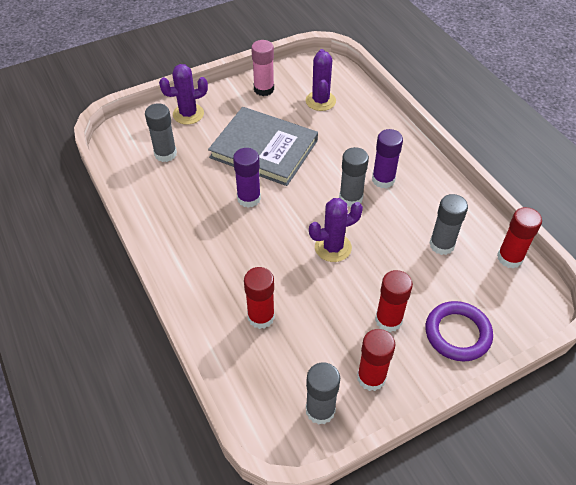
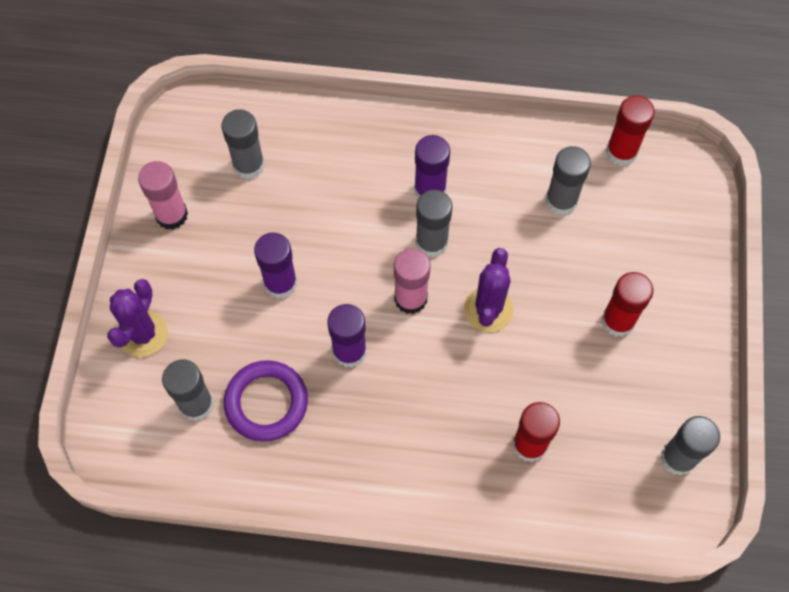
camera: 55 degrees left, 15 degrees up
grey book [208,107,318,186] -> purple glue stick [254,232,297,299]
purple cactus [305,49,336,111] -> grey glue stick [221,109,265,180]
red glue stick [357,329,395,391] -> none
purple ring [425,301,493,361] -> purple ring moved to [224,360,308,442]
none -> pink glue stick [394,249,430,314]

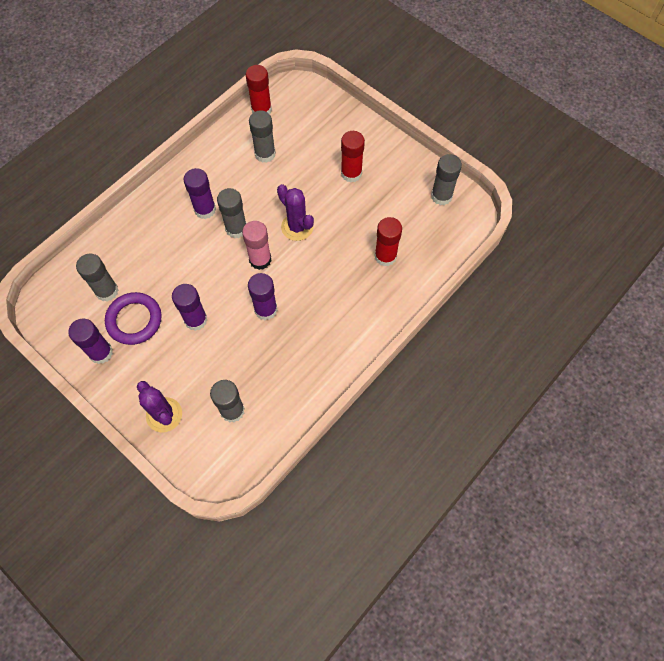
camera: 55 degrees left, 0 degrees up
pink glue stick [138,161,188,230] -> purple glue stick [68,319,113,364]
purple ring [224,360,308,442] -> purple ring moved to [105,292,162,345]

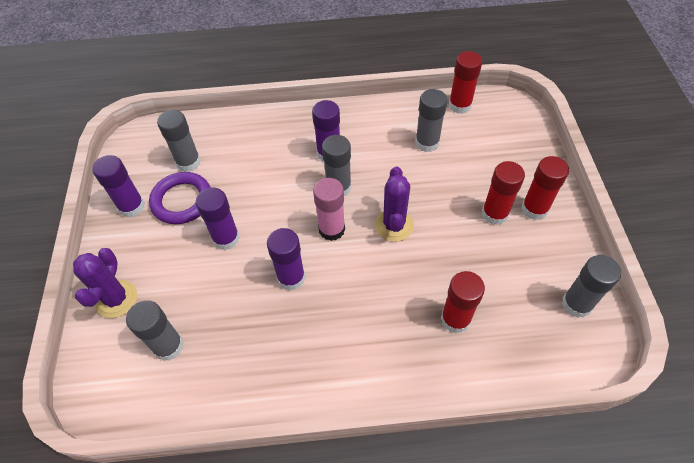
camera: 45 degrees right, 10 degrees down
none -> red glue stick [521,156,569,220]

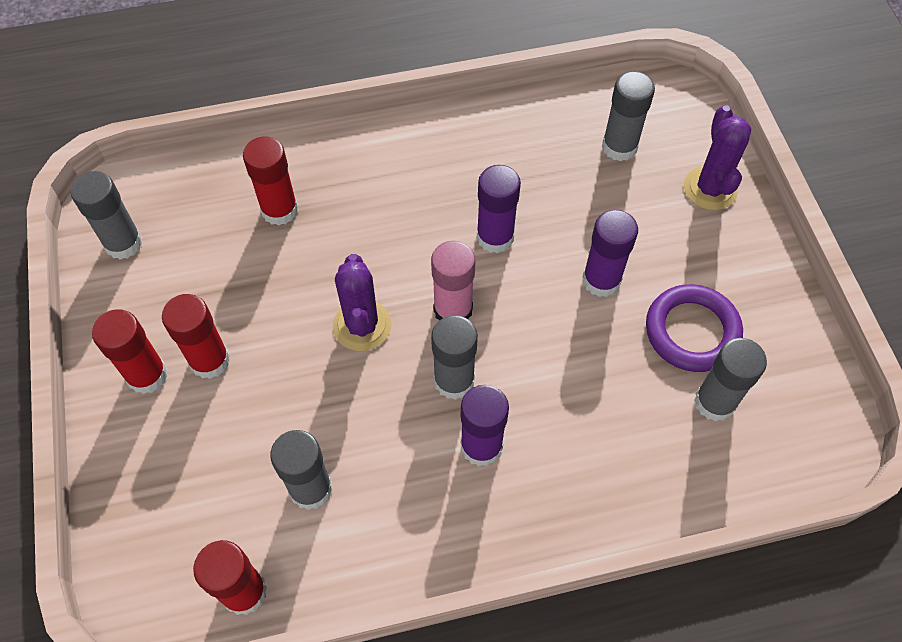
camera: 170 degrees right, 5 degrees up
purple glue stick [92,155,145,218] -> none

